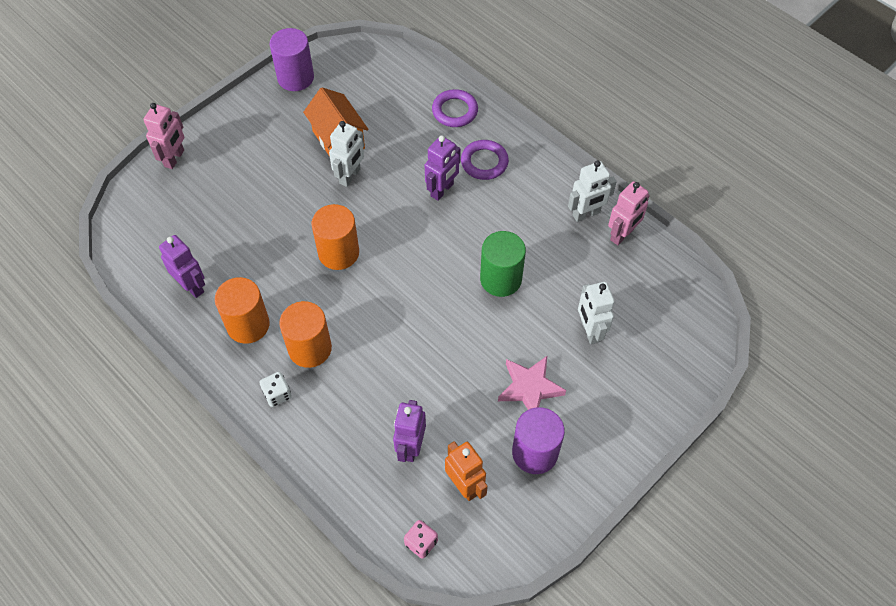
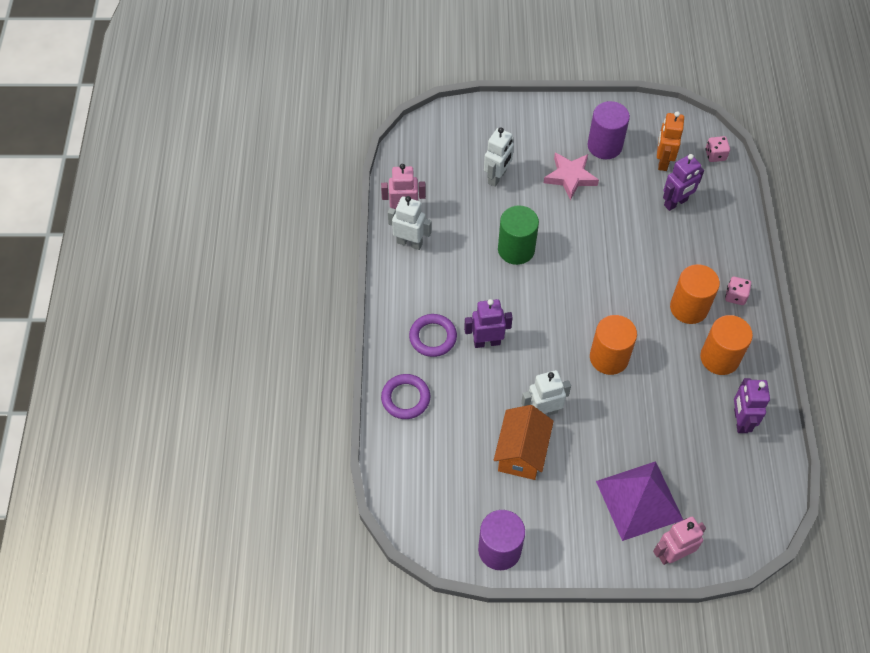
camera: 135 degrees left, 0 degrees up
white dice [259,372,292,407] -> pink dice [725,277,751,305]
none -> purple pyramid [596,461,683,541]

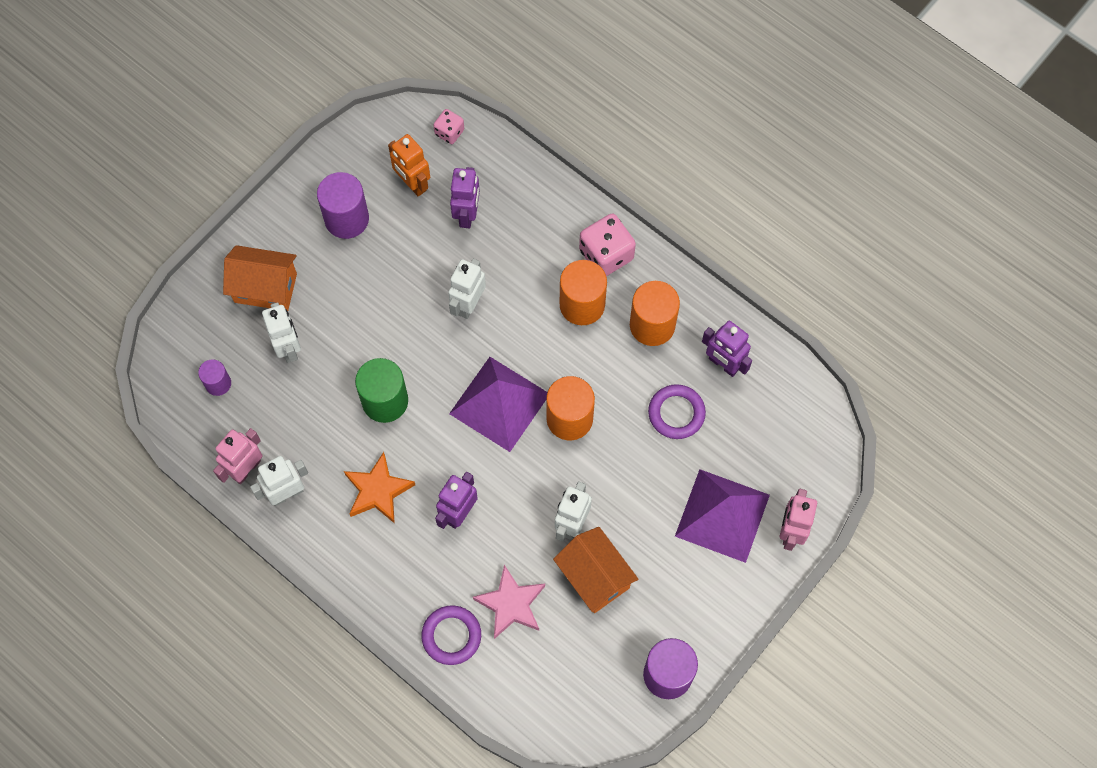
camera: 50 degrees left, 10 degrees up
purple ring [409,314,457,357] -> purple ring moved to [648,384,706,439]
pink star [544,152,599,200] -> pink star moved to [473,565,545,639]
pink dice [725,277,751,305] -> pink dice [579,213,636,276], size x1.79
none -> purple cylinder [198,360,231,396]
none -> orange house [223,245,297,311]
none -> orange star [344,452,415,523]
none -> white robot [448,259,486,319]
none -> purple pyramid [449,357,547,452]

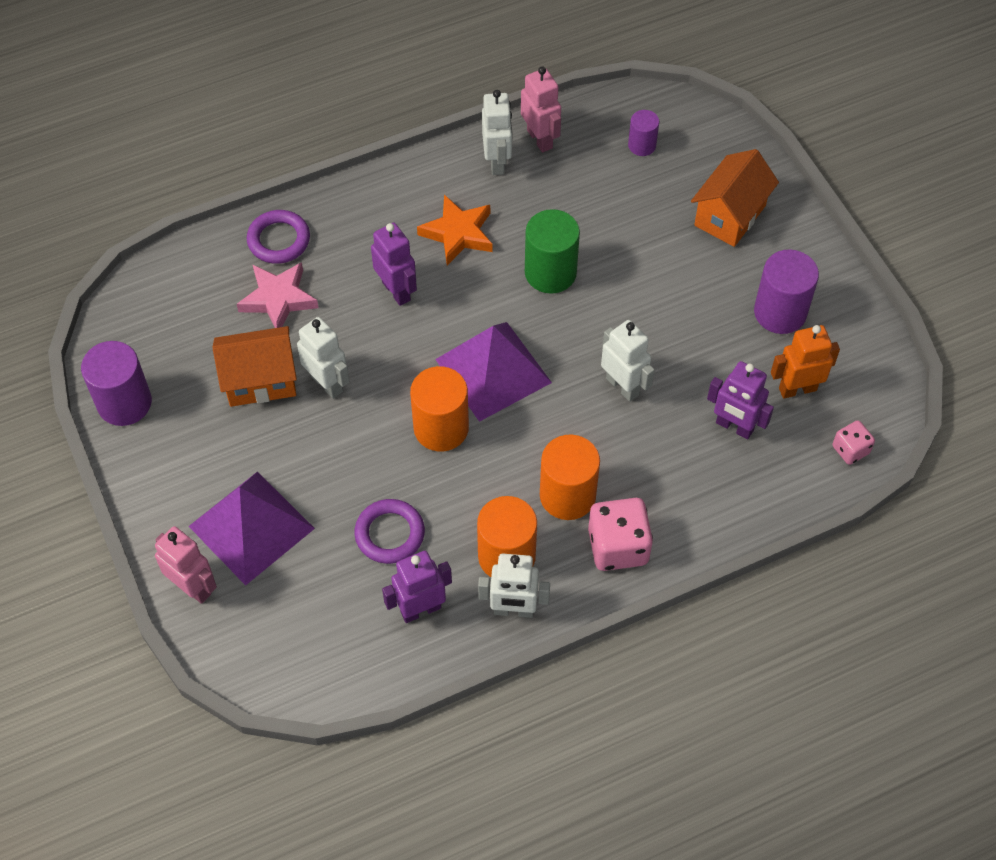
camera: 115 degrees right, 10 degrees down
white robot [262,302,301,363] -> white robot moved to [478,554,550,618]

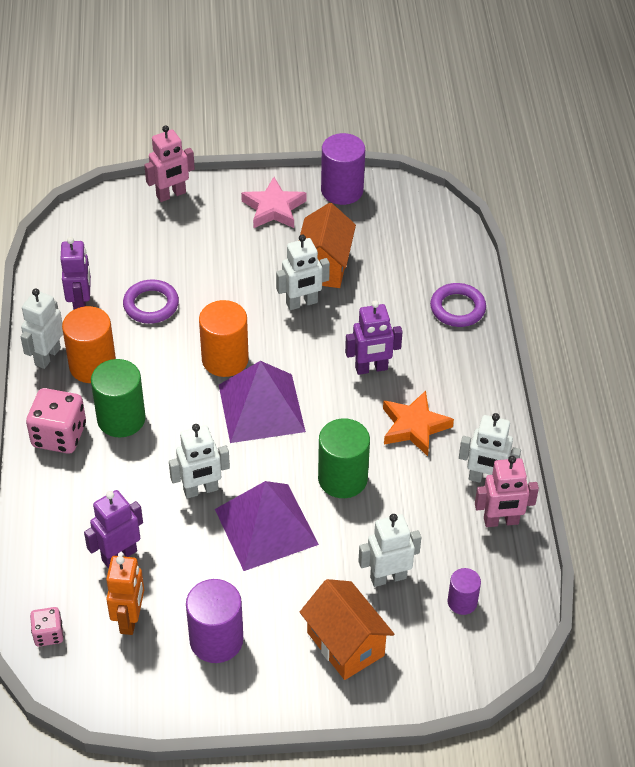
camera: 110 degrees right, 10 degrees down
purple pyramid [189,471,315,586] -> purple pyramid moved to [215,481,319,571]
pink star [237,262,319,328] -> pink star moved to [241,177,307,228]
orange cylinder [540,435,600,520] -> green cylinder [91,359,146,437]
none -> white robot [358,514,421,587]

